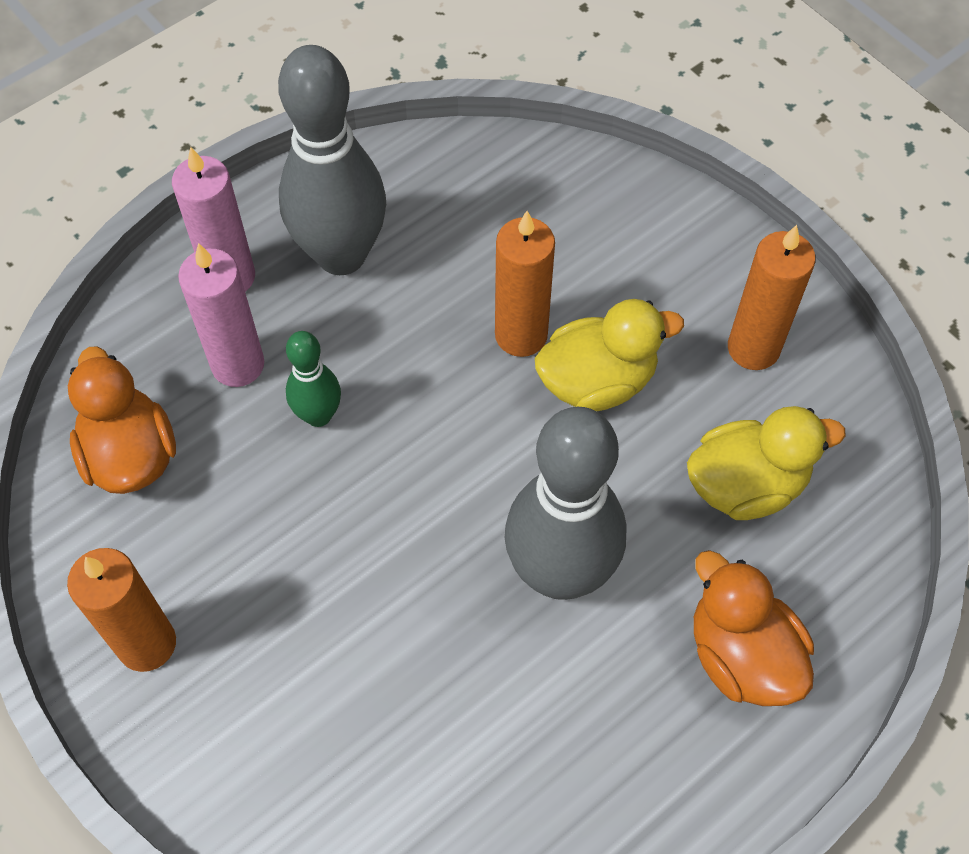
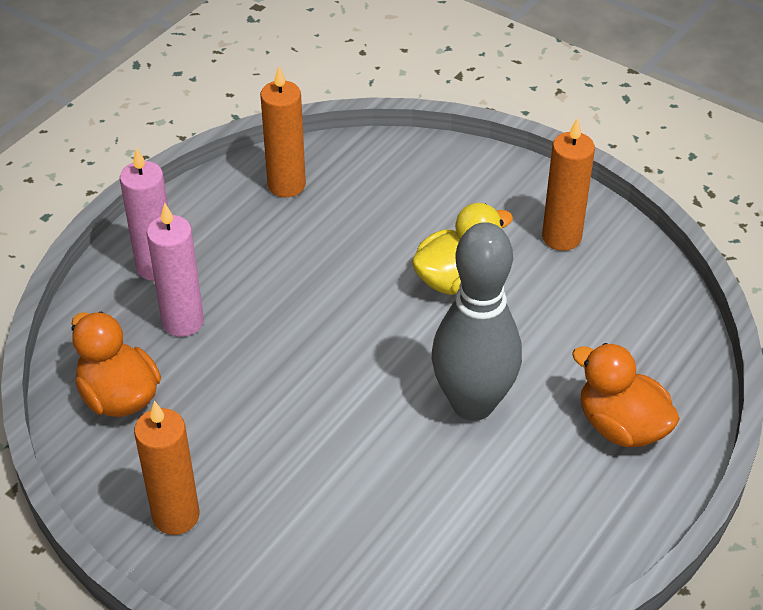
camera: 15 degrees left, 15 degrees down
grey bowling pin [278,45,386,275] -> none
green bowling pin [286,331,341,427] -> none
orange candle [495,211,555,357] -> orange candle moved to [260,66,306,197]
yellow duck [687,406,846,520] -> none

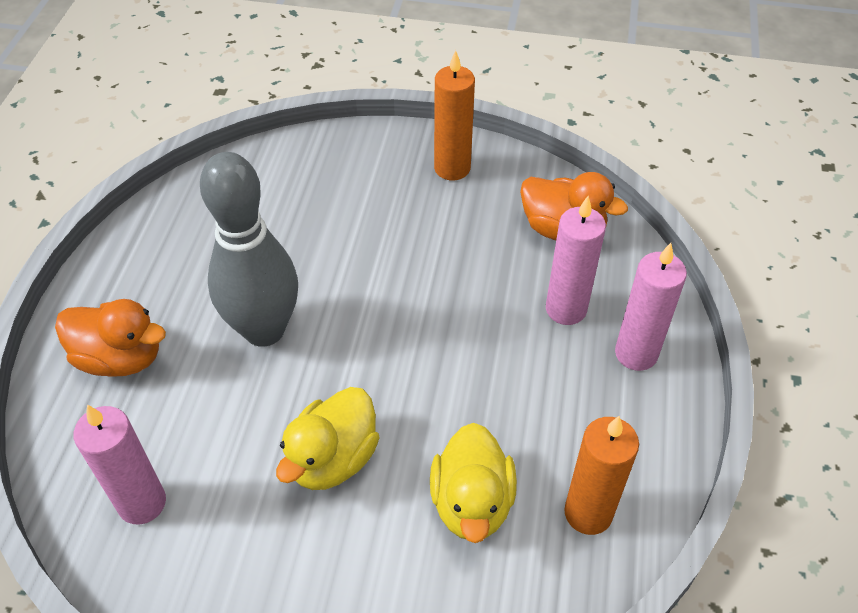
camera: 155 degrees right, 5 degrees up
orange candle [542,118,595,251] -> none
none -> pink candle [74,405,166,524]
none -> yellow duck [430,423,517,543]

